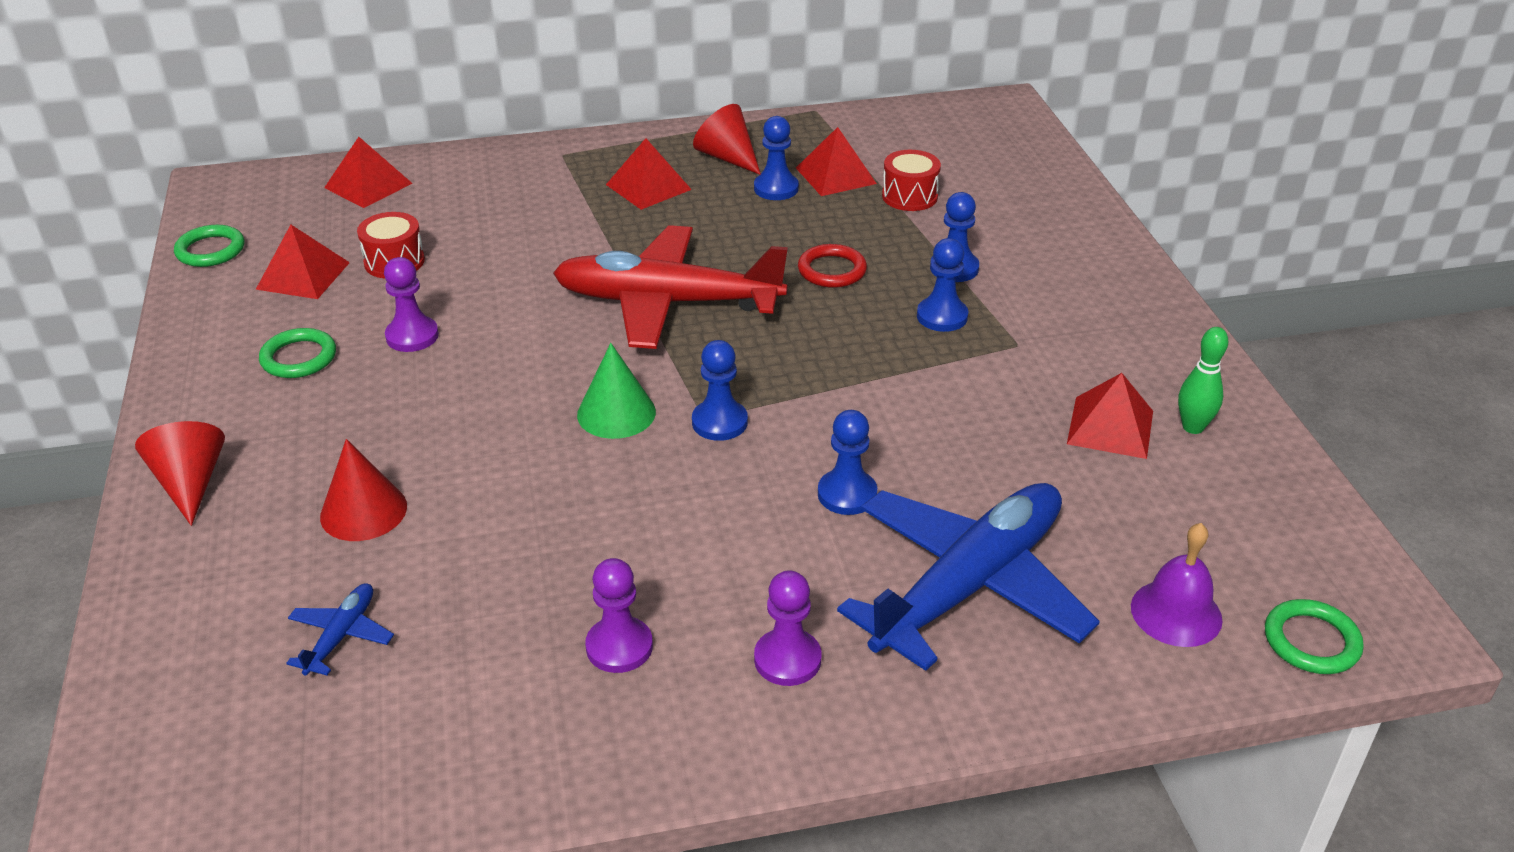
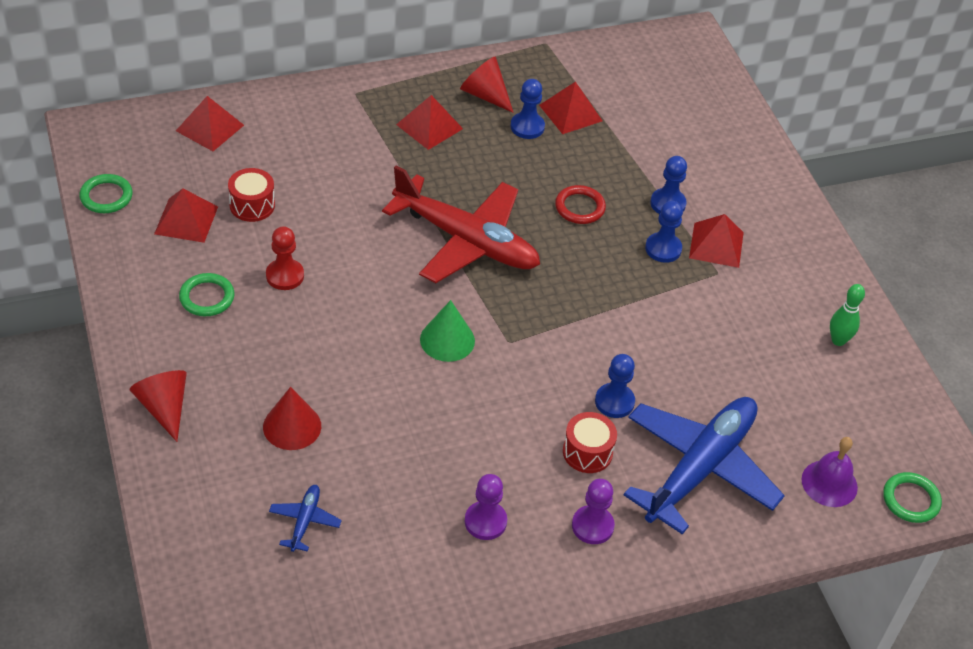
camera: 10 degrees left, 10 degrees up
purple pawn [384,257,439,352] -> red pawn [266,226,304,290]
red plane [553,225,788,349] -> red plane turned 150 degrees counterclockwise [382,165,540,283]
blue pawn [692,340,748,441] -> none
red drum [882,150,941,211] -> red drum moved to [563,412,617,473]
red pyramid [1067,373,1153,459] -> red pyramid moved to [689,214,744,268]

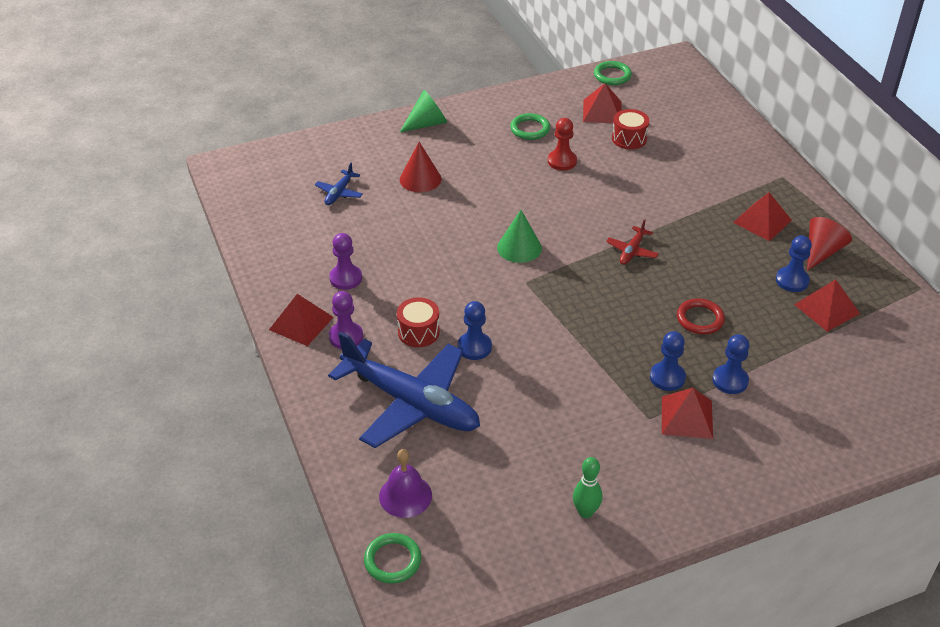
camera: 90 degrees right, 5 degrees down
red cone [130,370,187,442] -> green cone [400,90,447,132]
red pyramid [176,96,244,151] -> red pyramid moved to [269,294,334,346]
blue plane [269,485,342,552] -> blue plane turned 105 degrees clockwise [315,163,363,205]
red plane [382,165,540,283] -> red plane [606,219,659,265], size x0.40

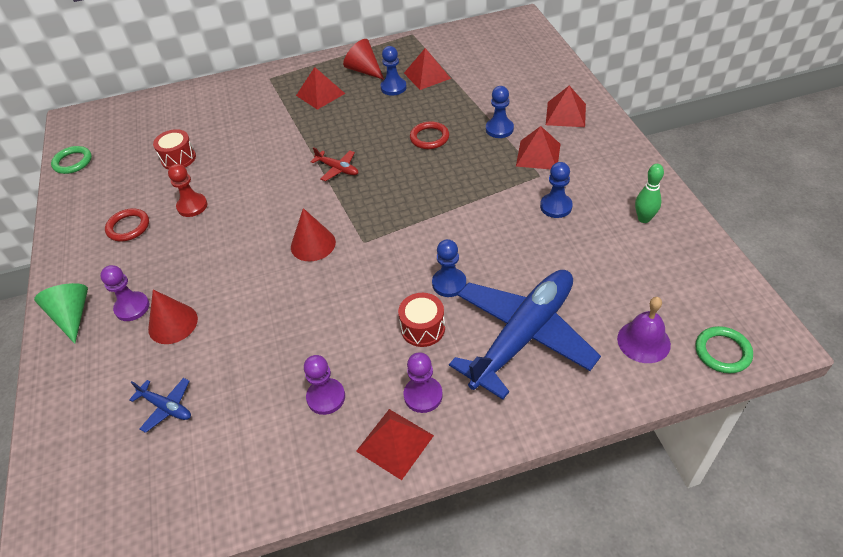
camera: 80 degrees left, 5 degrees up
green cone [497,210,542,263] -> red cone [291,208,336,261]
green ring [510,113,550,140] -> red ring [105,209,149,241]
red pyramid [583,83,622,123] -> red pyramid moved to [546,86,586,127]
blue pawn [650,331,686,391] -> blue pawn moved to [540,162,573,218]
none -> purple pawn [100,265,150,321]

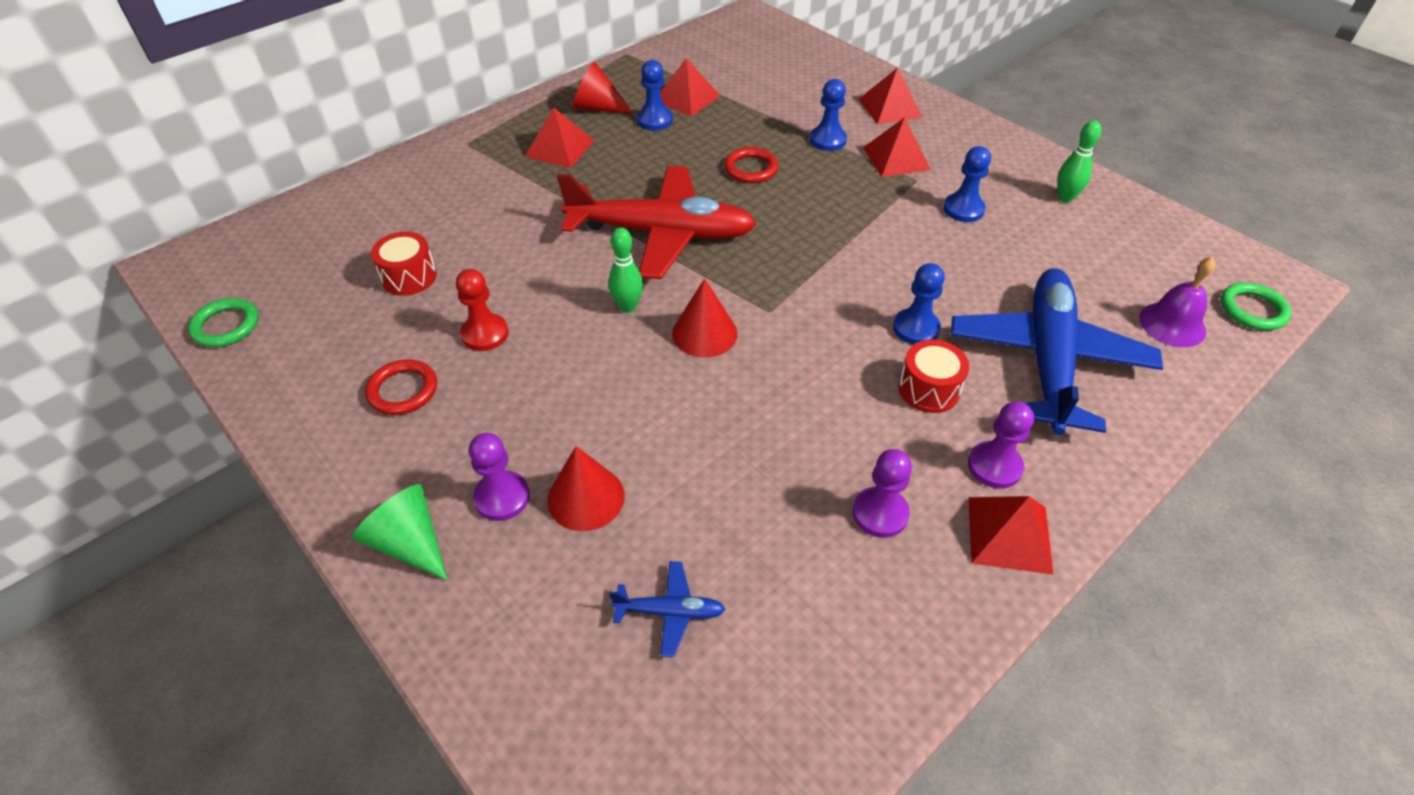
camera: 30 degrees left, 0 degrees up
red plane [311,147,358,181] -> red plane [557,166,757,279], size x2.48
none -> green bowling pin [609,228,643,313]

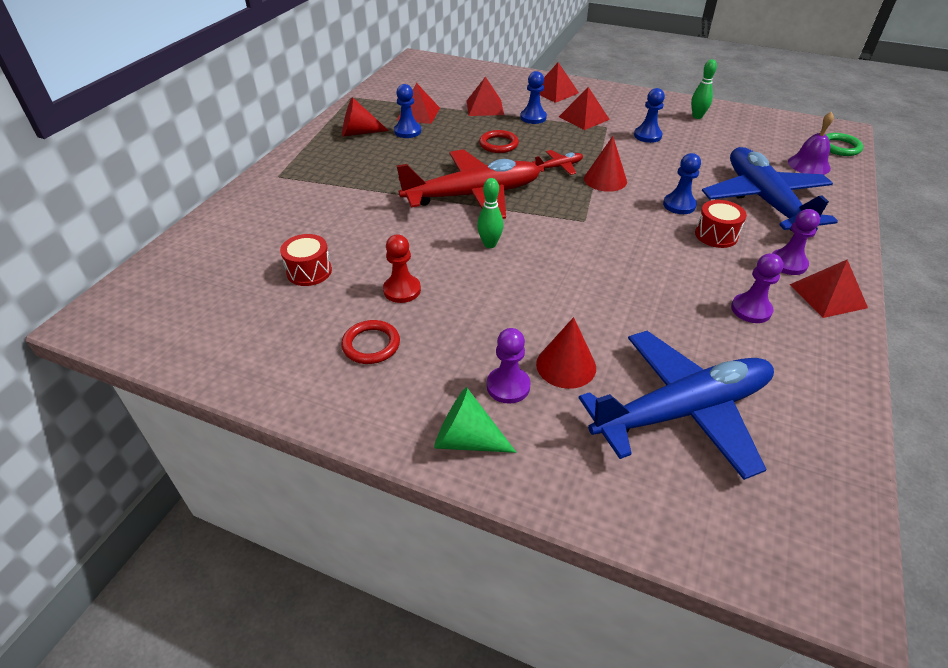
camera: 25 degrees left, 5 degrees down
green ring [188,298,259,347] -> none
red pyramid [525,107,594,168] -> red pyramid moved to [467,76,504,116]
blue plane [609,561,725,657] -> blue plane [579,331,774,480], size x2.48
red cone [672,278,738,358] -> red cone moved to [584,136,627,192]
none -> red plane [532,150,583,175]

